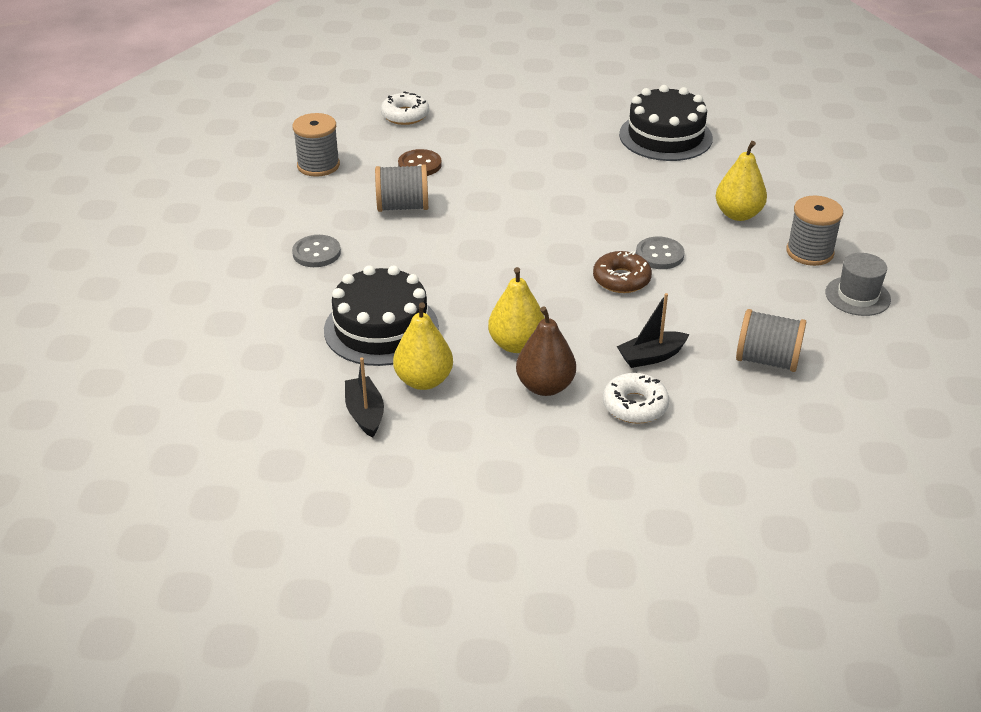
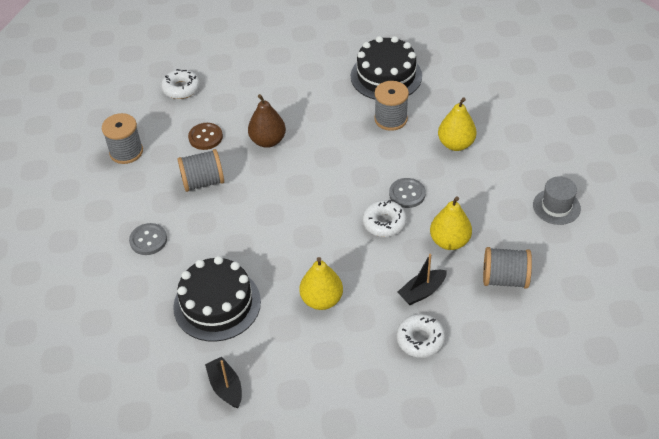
camera: 10 degrees left, 10 degrees up
yellow pear [393,302,453,390] -> yellow pear moved to [430,197,472,250]
brown pear [516,306,576,396] -> brown pear moved to [248,94,286,148]
brown donut [593,251,652,293] -> white donut [363,200,407,237]
grey spool [786,196,843,266] -> grey spool moved to [374,81,409,131]

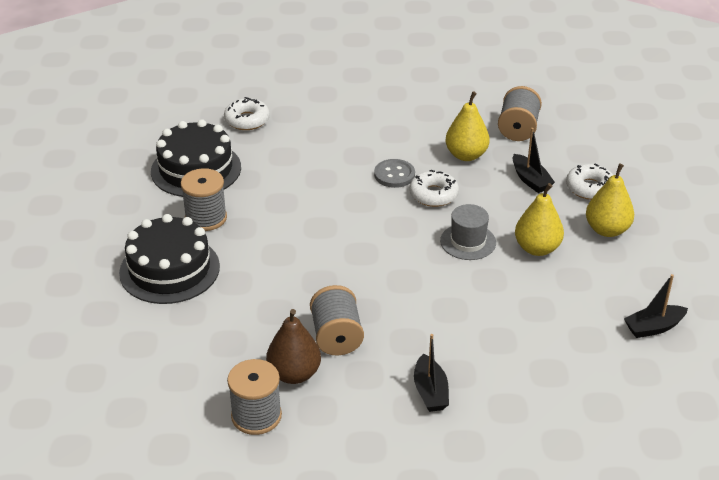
camera: 85 degrees left, 10 degrees down
grey button [129,223,167,255] -> black boat [414,334,449,412]
white donut [161,69,200,99] -> white donut moved to [224,97,270,130]
black cake [173,256,261,342] -> black cake moved to [119,214,220,304]
brown button [188,123,223,150] -> none
brown pear [248,94,286,148] -> brown pear moved to [266,309,321,384]
grey spool [374,81,409,131] -> grey spool moved to [181,168,227,231]
yellow pear [438,97,477,151] -> yellow pear moved to [586,163,634,237]
grey hat [533,176,581,225] -> grey hat moved to [440,204,496,260]

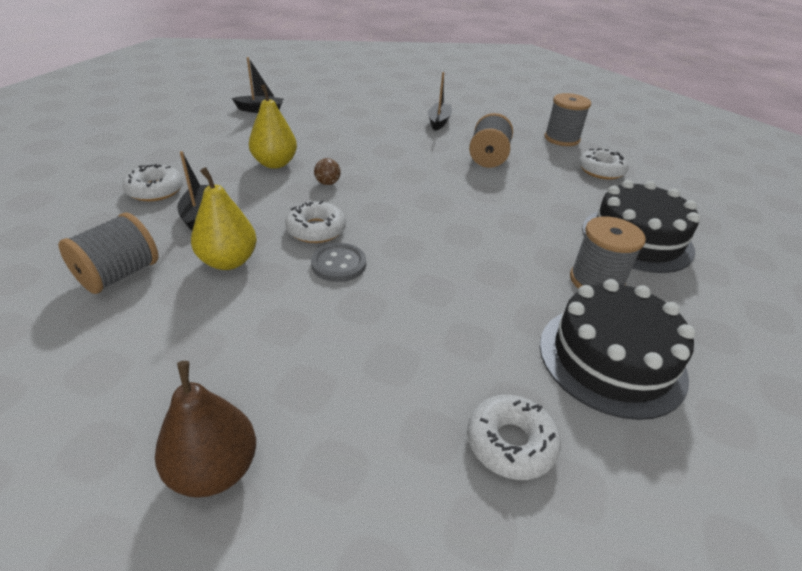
camera: 160 degrees left, 0 degrees up
brown pear [266,309,321,384] -> brown pear moved to [155,361,256,498]
grey hat [440,204,496,260] -> brown ball [314,158,341,185]
yellow pear [586,163,634,237] -> none
none -> white donut [579,148,629,180]

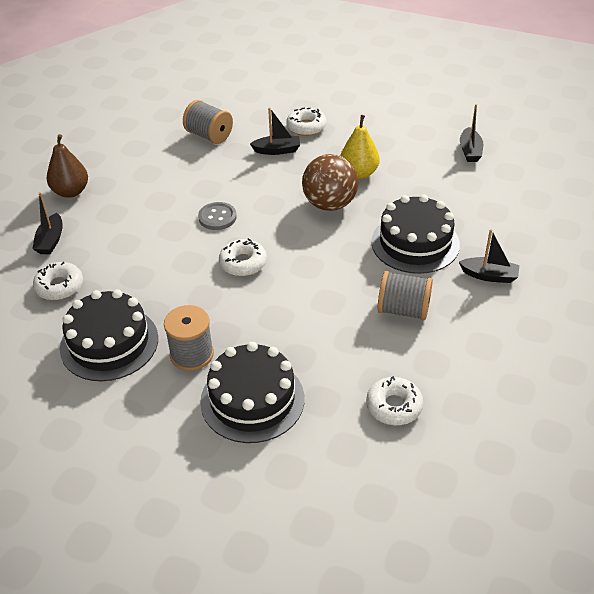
camera: 95 degrees right, 5 degrees up
yellow pear [191,167,257,270] -> none
white donut [285,201,346,243] -> white donut moved to [219,238,267,276]
brown ball [314,158,341,185] -> brown ball [302,154,358,211], size x2.49
grey spool [544,93,591,146] -> none
none -> black boat [32,192,63,255]
none -> black cake [372,194,460,274]

